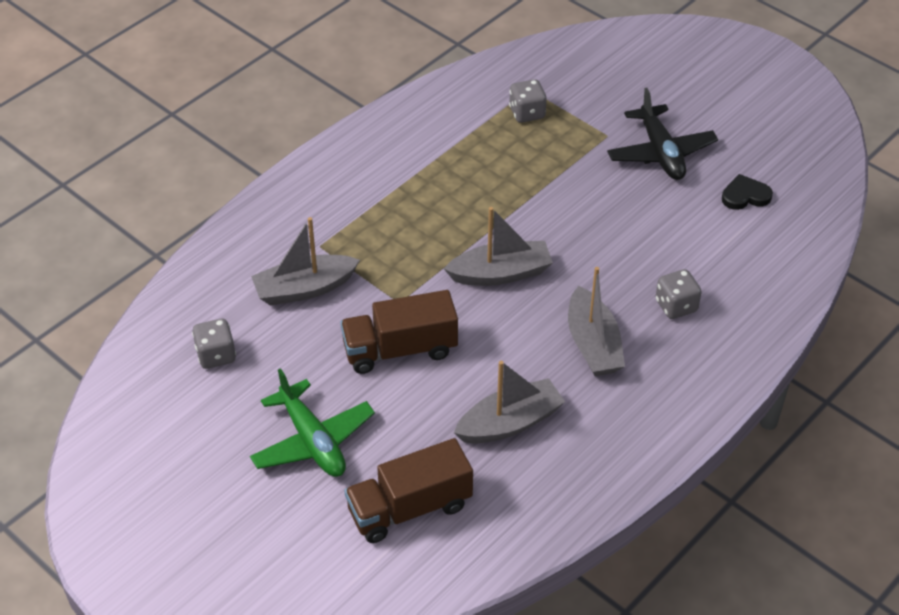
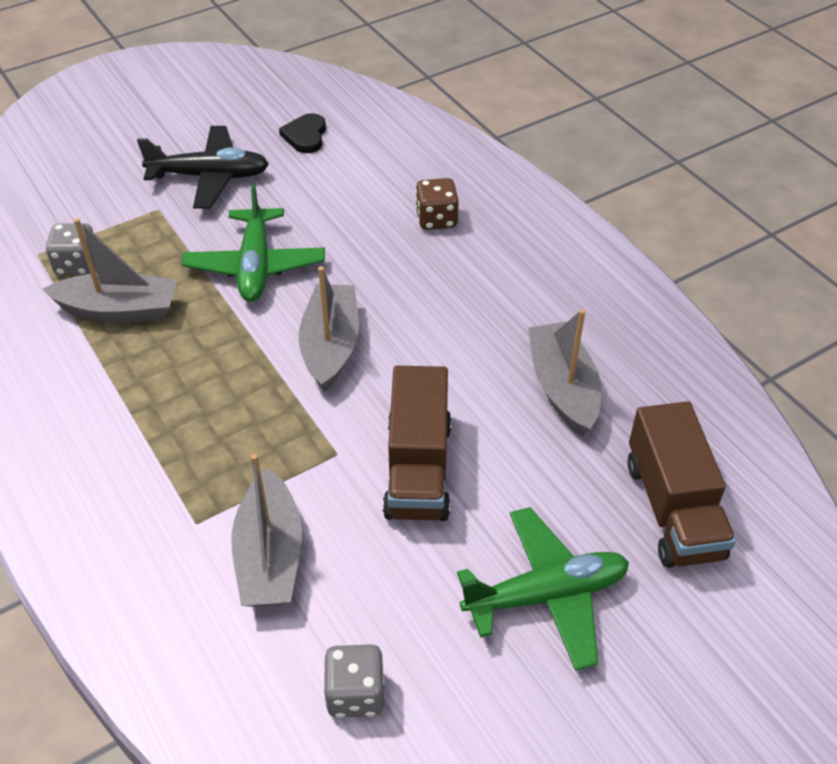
camera: 75 degrees left, 0 degrees up
grey boat [568,267,625,376] -> grey boat moved to [42,218,177,322]
grey dice [656,269,702,319] -> brown dice [415,178,459,230]
none -> green plane [181,183,325,302]

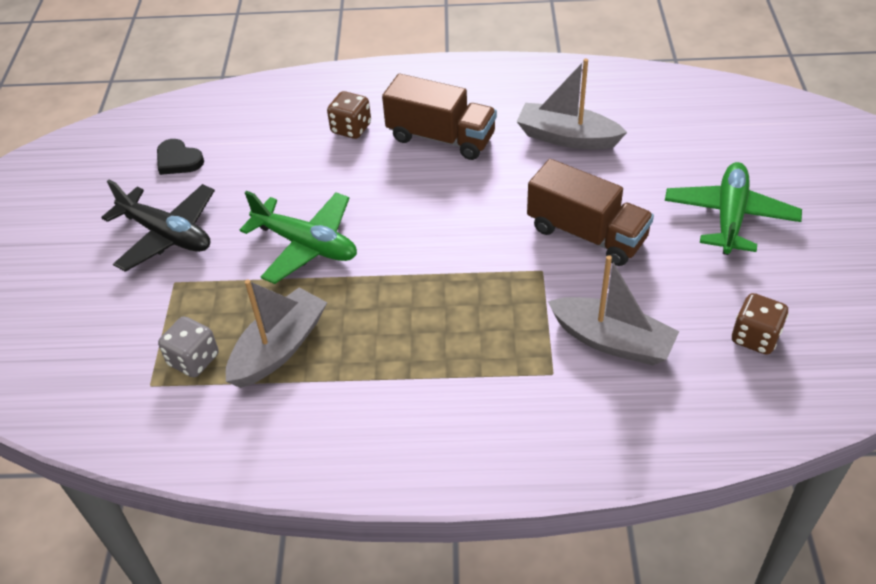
camera: 55 degrees left, 0 degrees up
black plane [137,126,269,209] -> black plane turned 90 degrees clockwise [101,180,215,272]
grey boat [299,266,359,392] -> none
grey dice [323,644,384,718] -> brown dice [732,293,789,355]
brown truck [627,401,736,568] -> brown truck moved to [382,74,497,160]

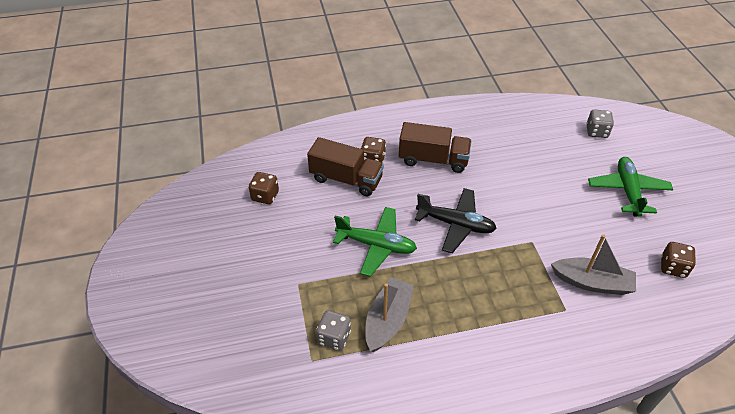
camera: 15 degrees left, 0 degrees up
black plane [101,180,215,272] -> black plane moved to [415,188,497,253]
black heart [157,139,204,175] -> brown dice [249,172,279,204]
grey boat [516,58,627,149] -> none
brown truck [527,159,654,266] -> brown truck moved to [307,137,384,196]
none -> grey dice [586,109,614,138]

